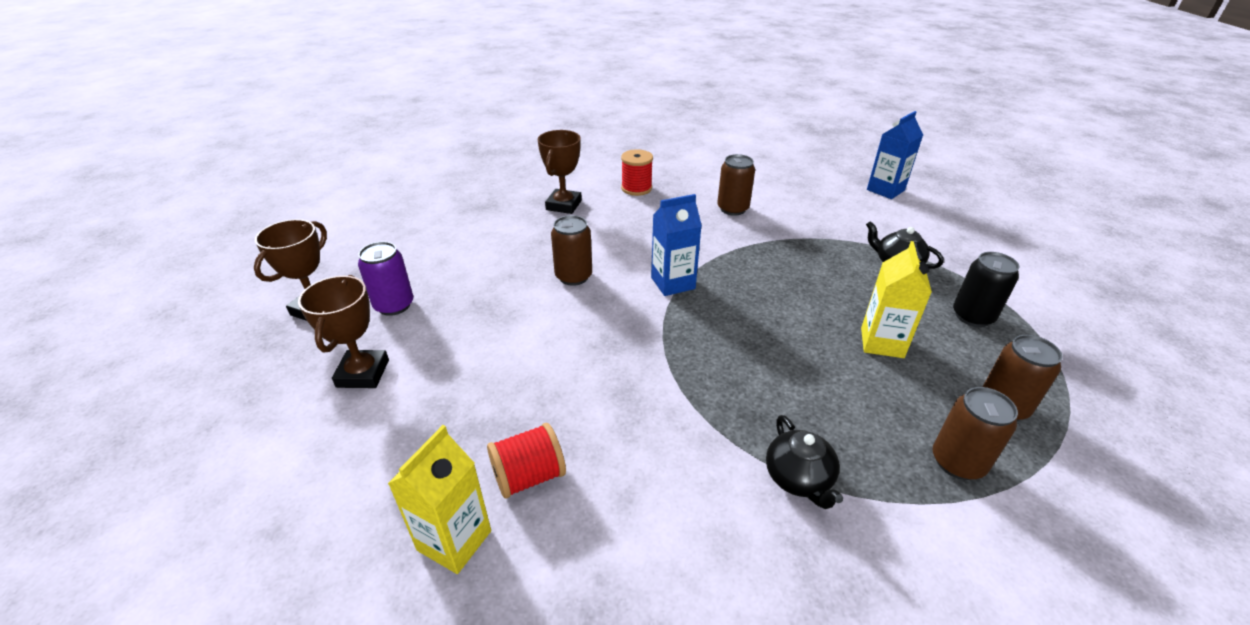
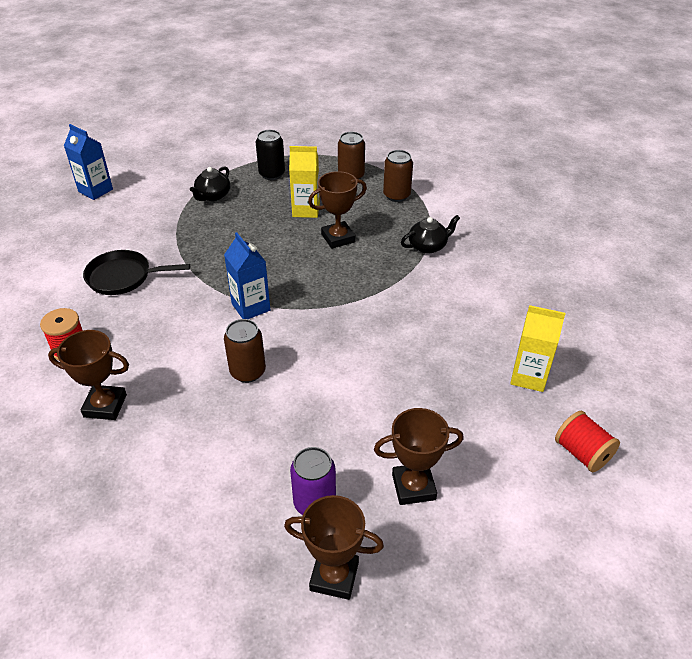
camera: 100 degrees left, 5 degrees up
red spool [487,423,566,499] -> red spool moved to [555,411,620,472]
brown can [717,154,755,216] -> black pan [83,250,190,295]
none -> brown trophy [308,171,367,249]

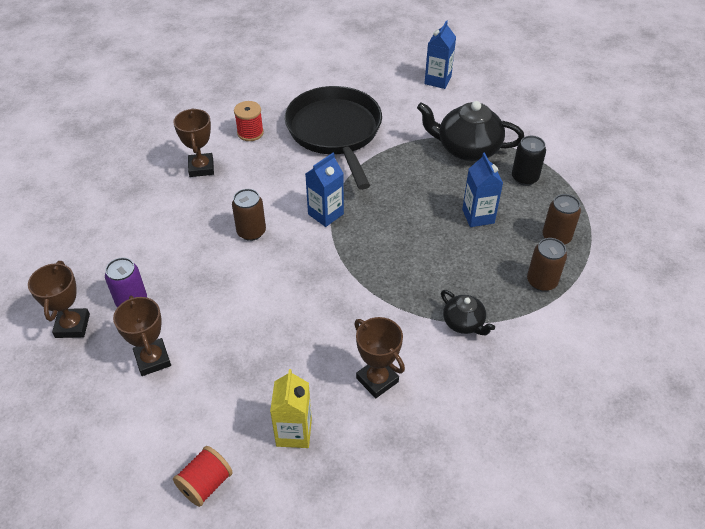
camera: 75 degrees right, 5 degrees up
black pan [83,250,190,295] -> black pan [285,86,382,190], size x1.85
black teapot [190,167,230,201] -> black teapot [417,101,524,161], size x1.86
yellow carton [289,146,320,218] -> blue carton [462,152,503,227]
brown trophy [308,171,367,249] -> brown trophy moved to [354,317,405,398]

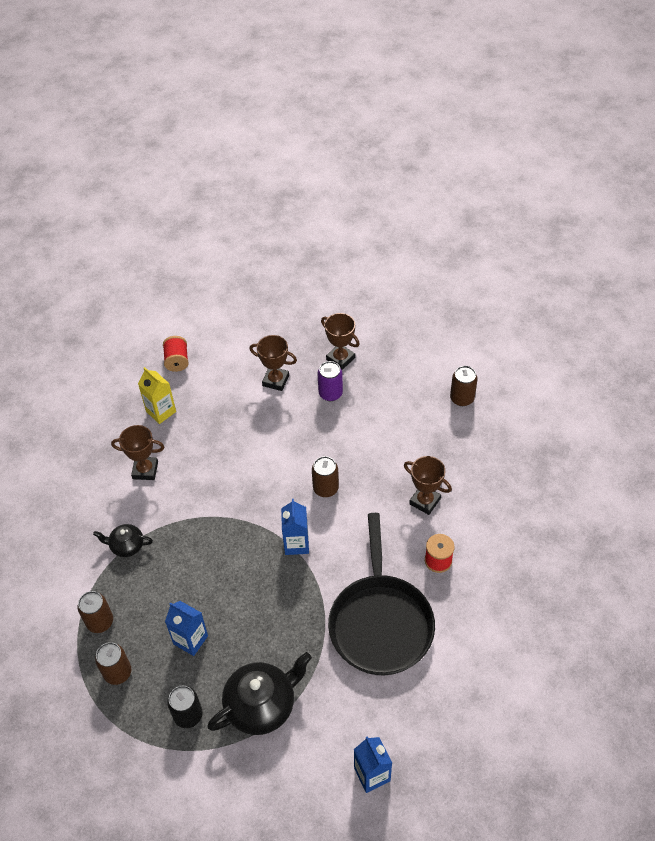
camera: 135 degrees right, 5 degrees up
black pan [285,86,382,190] -> black pan turned 60 degrees clockwise [328,513,435,675]
none -> brown can [450,366,478,406]

